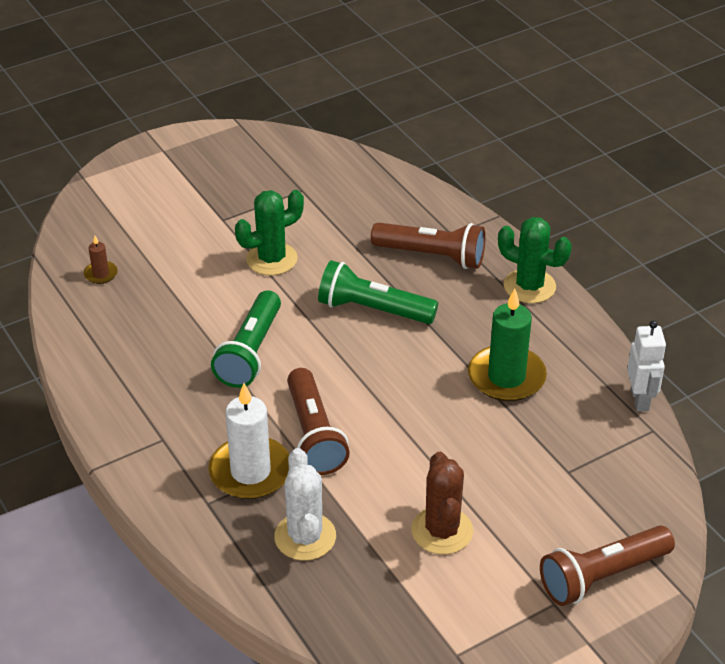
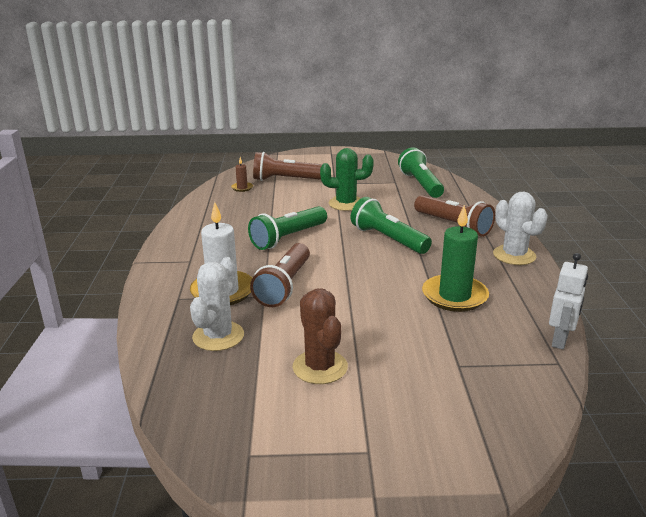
camera: 30 degrees right, 15 degrees down
brown cactus [412,452,473,554] -> brown cactus turned 45 degrees counterclockwise [293,289,348,384]
green cactus [498,217,572,303] -> white cactus [493,191,548,265]
brown flashlight [540,525,675,606] -> brown flashlight moved to [253,152,322,181]
none -> green flashlight [398,148,444,198]

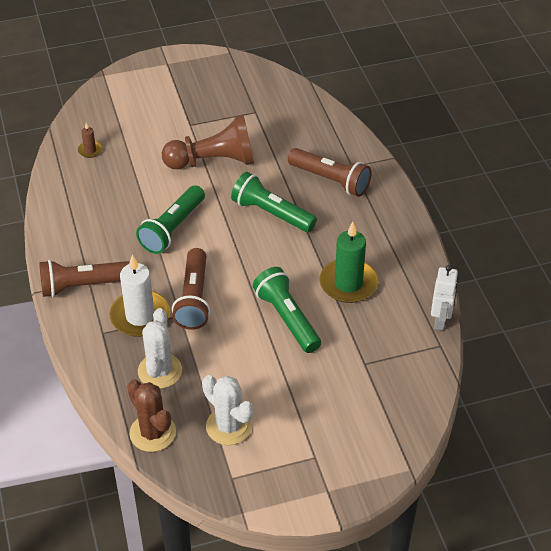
camera: 15 degrees left, 20 degrees up
brown flashlight [253,152,322,181] -> brown flashlight moved to [39,260,130,297]
brown cactus [293,289,348,384] -> brown cactus moved to [127,380,176,452]
green cactus [320,148,374,211] -> brown pawn [162,114,254,169]
green flashlight [398,148,444,198] -> green flashlight moved to [253,267,321,353]
white cactus [493,191,548,265] -> white cactus moved to [202,375,254,445]

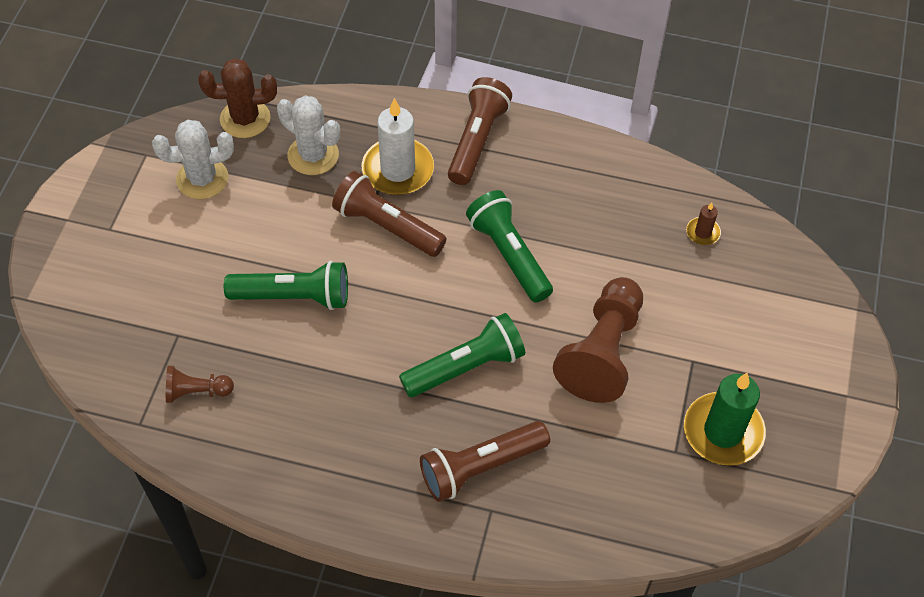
camera: 120 degrees right, 10 degrees up
green candle [320,222,378,303] -> green candle moved to [684,373,766,466]
white robot [431,265,458,330] -> none
none -> brown pawn [166,366,234,403]

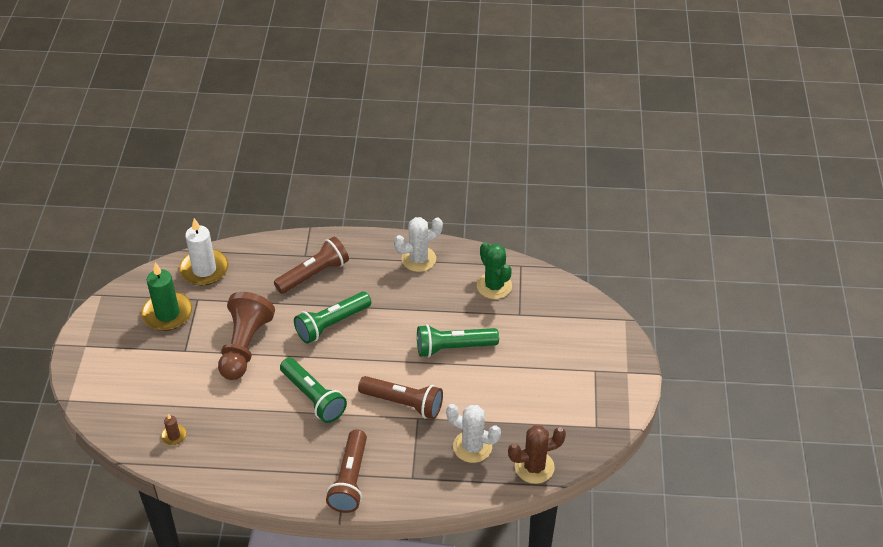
camera: 170 degrees right, 10 degrees down
white cactus [152,120,234,199] -> white cactus moved to [394,217,443,272]
brown pawn [166,366,234,403] -> green cactus [477,242,512,299]
white candle [362,98,434,195] -> white candle moved to [179,218,229,286]

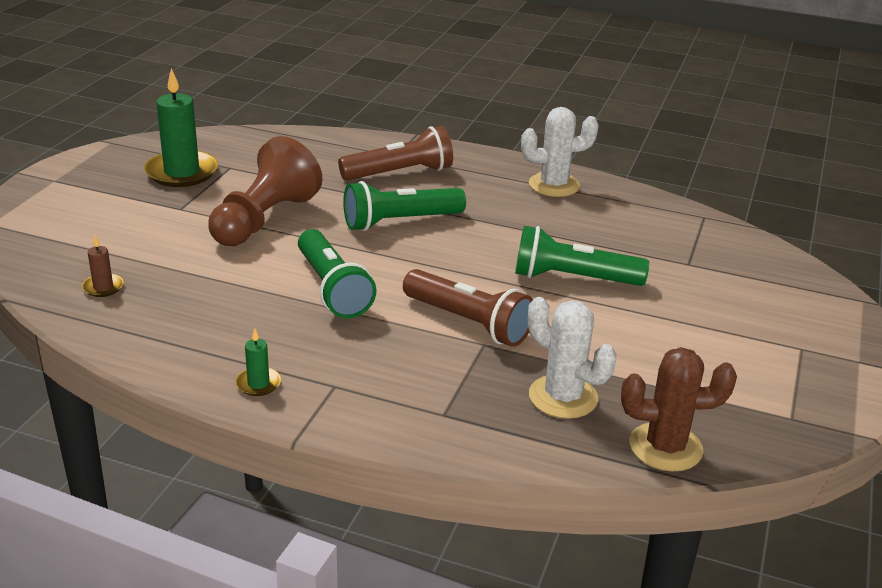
camera: 15 degrees right, 15 degrees down
white candle [179,218,229,286] -> none
brown flashlight [326,430,367,513] -> none
green cactus [477,242,512,299] -> none
none -> green candle [235,329,281,396]

